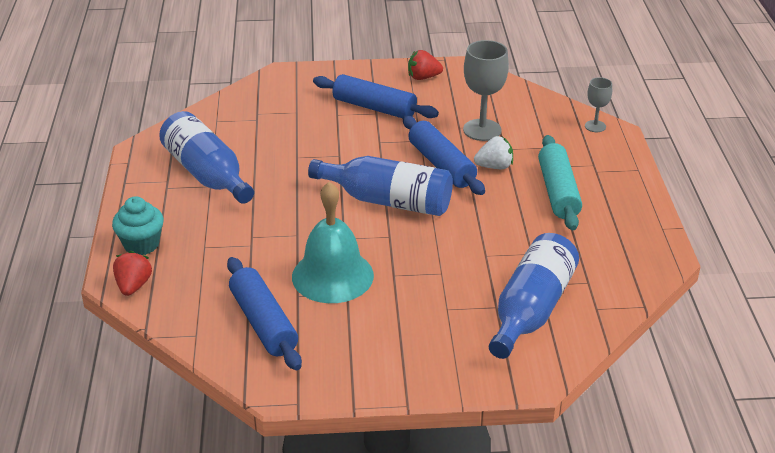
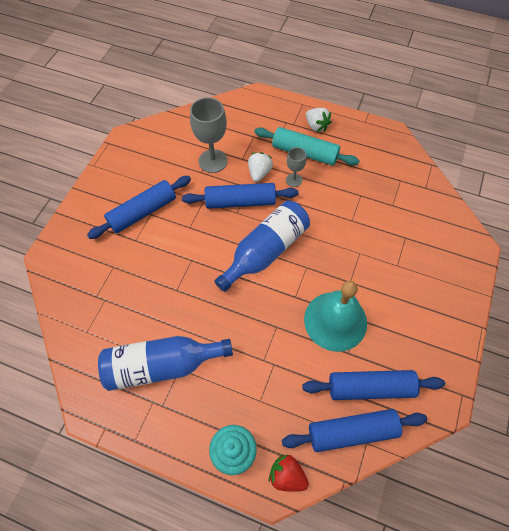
camera: 65 degrees left, 25 degrees up
red strawberry [408,50,443,80] -> none
blue bottle [489,233,579,359] -> none
grey goblet [585,77,612,132] -> grey goblet moved to [286,147,307,187]
none -> blue rolling pin [282,409,427,452]
none -> white strawberry [306,108,331,132]

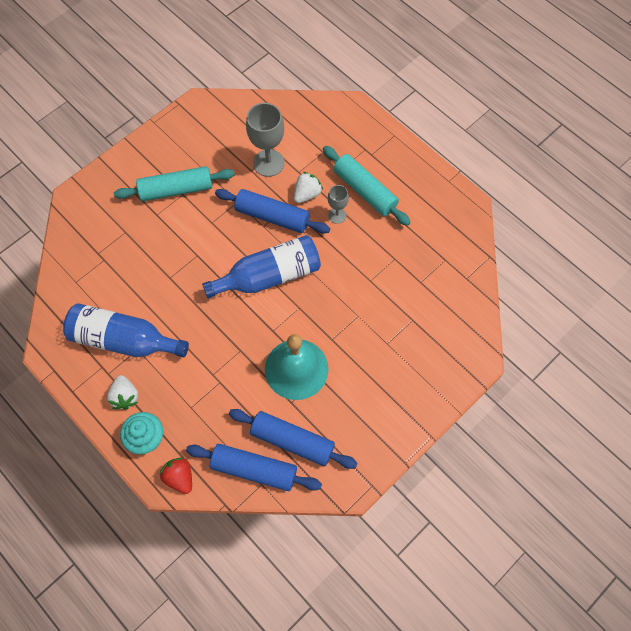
camera: 25 degrees right, 5 degrees up
blue rolling pin [87,176,191,239] -> turquoise rolling pin [114,166,235,201]
white strawberry [306,108,331,132] -> white strawberry moved to [107,375,138,410]

